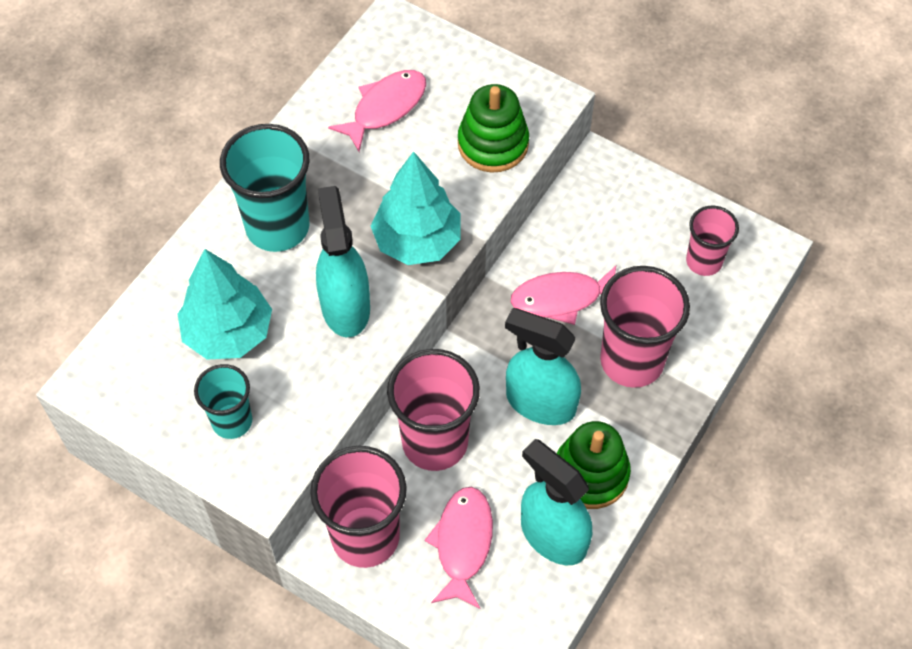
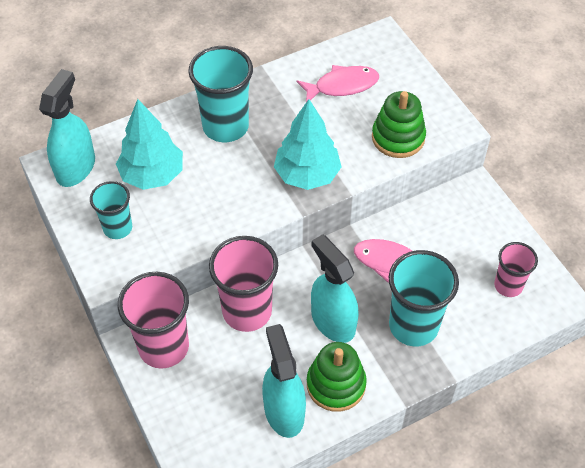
camera: 30 degrees right, 5 degrees down
turquoise spray bottle [316,186,370,337] -> turquoise spray bottle moved to [39,69,95,187]
pink fish [425,487,493,609] -> none
pink cup [600,266,690,388] -> turquoise cup [389,250,459,346]

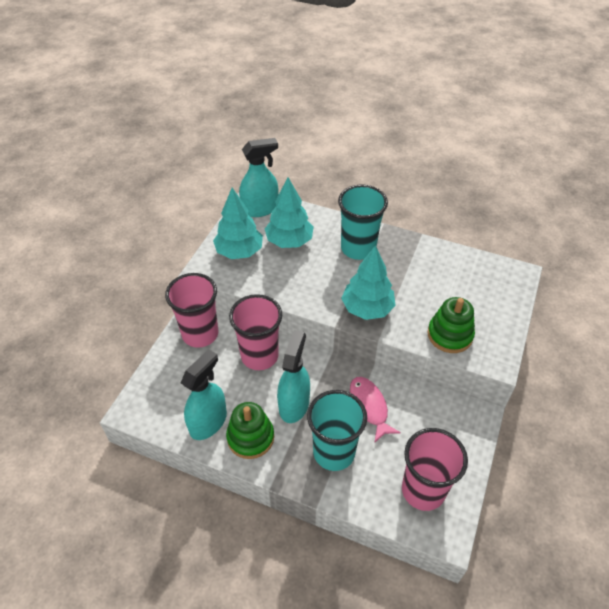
camera: 50 degrees right, 5 degrees down
turquoise cup [90,181,132,239] -> turquoise tree [213,188,263,259]
pink fish [297,65,379,102] -> none
pink cup [494,242,538,297] -> pink cup [402,428,468,511], size x1.69

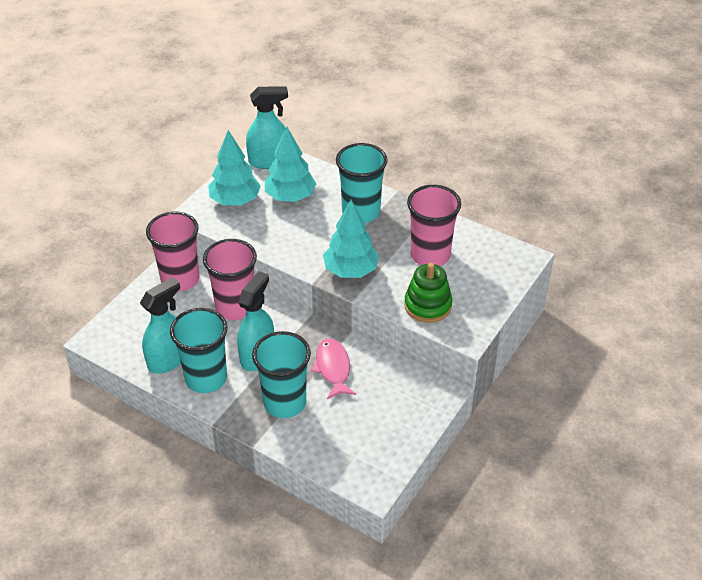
camera: 10 degrees right, 5 degrees down
green stacking toy [226,402,274,459] -> turquoise cup [170,308,227,393]
pink cup [402,428,468,511] -> pink cup moved to [407,185,461,266]

